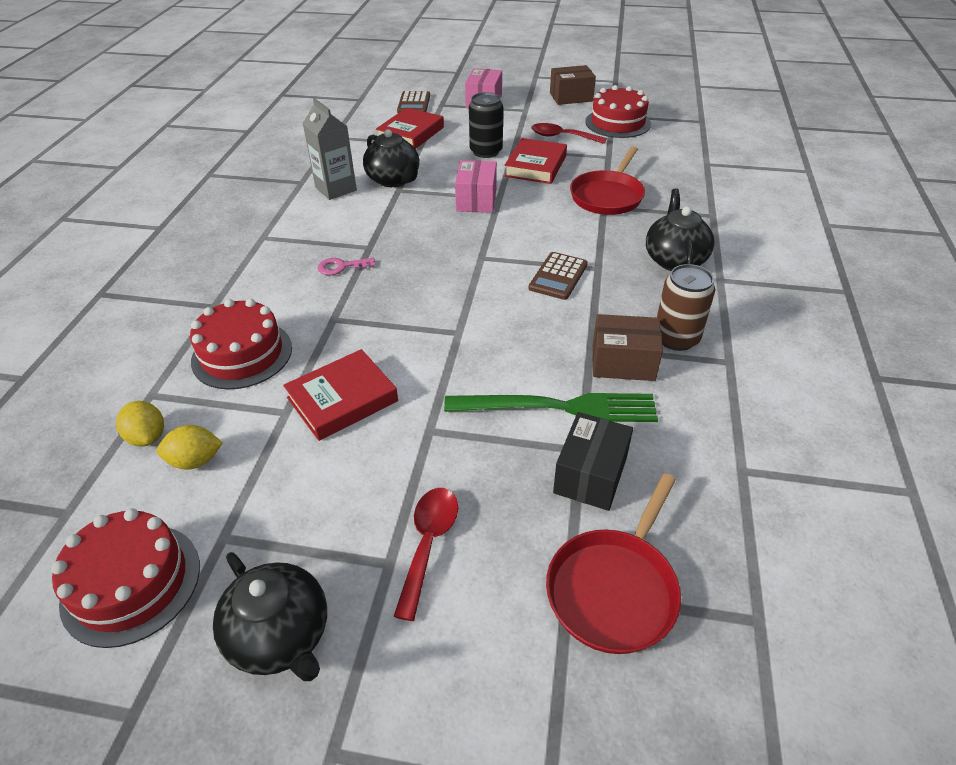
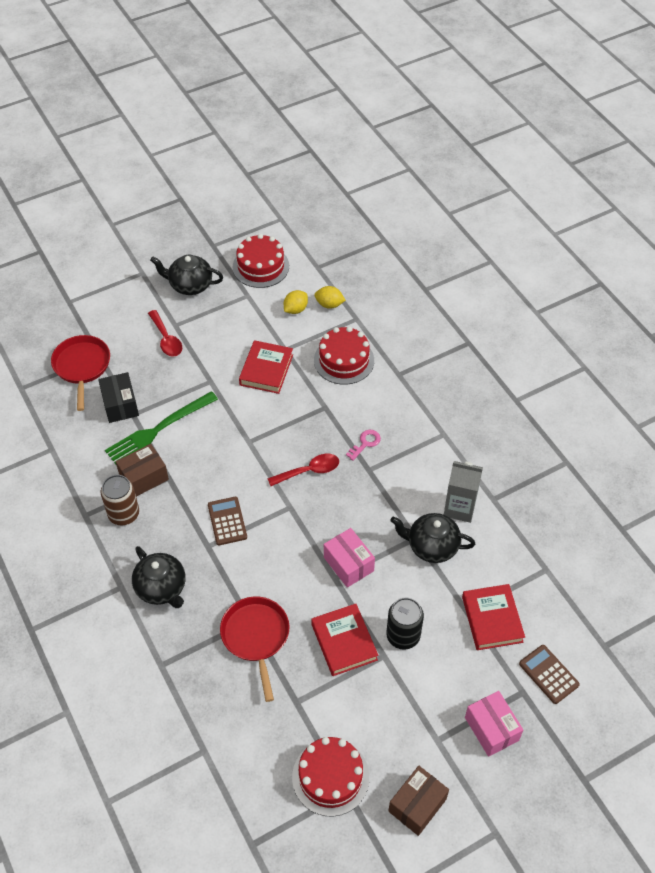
camera: 140 degrees right, 10 degrees up
red spoon [531,123,607,144] -> red spoon moved to [267,454,339,486]

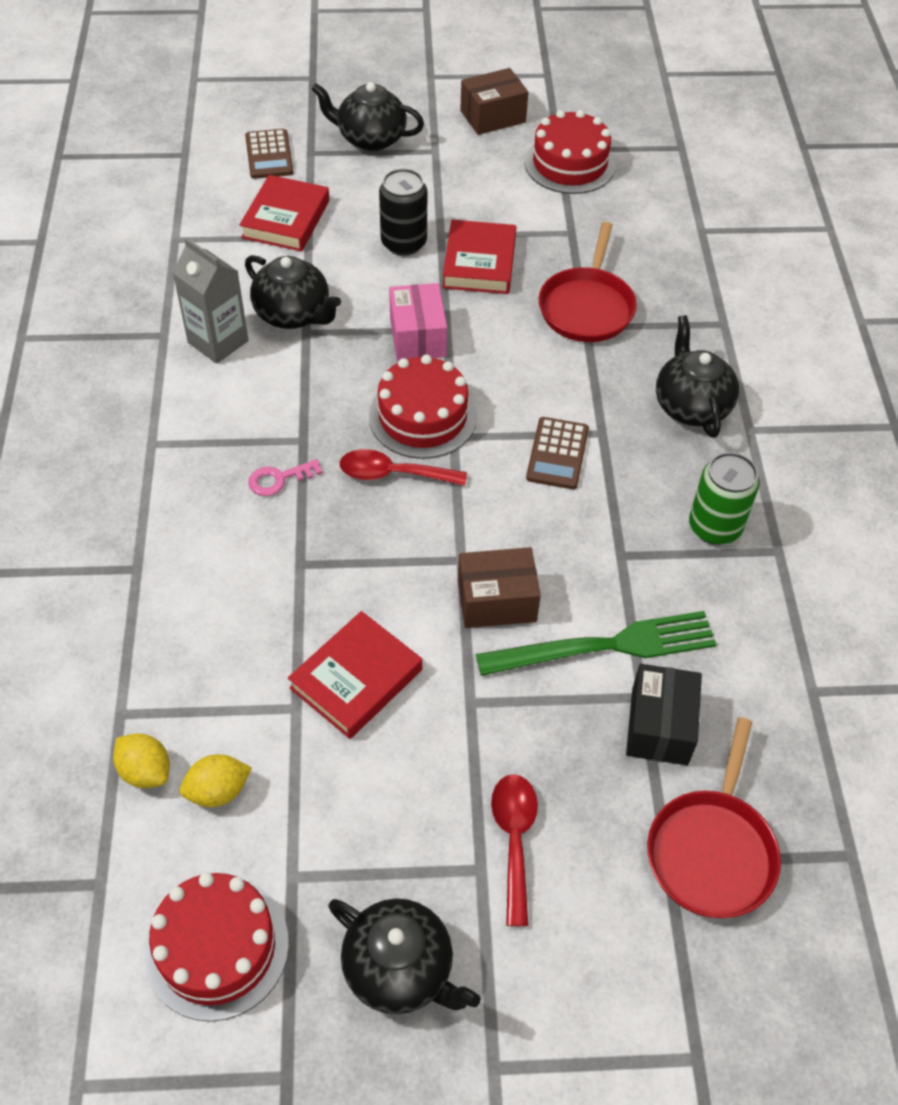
camera: 155 degrees left, 0 degrees up
brown can [101,475,139,525] -> green can [689,452,759,545]
brown box [116,444,169,497] -> brown box moved to [458,547,541,628]
red cake [314,326,374,385] -> red cake moved to [369,355,477,459]
pink box [465,691,523,757] -> black teapot [312,82,424,151]

